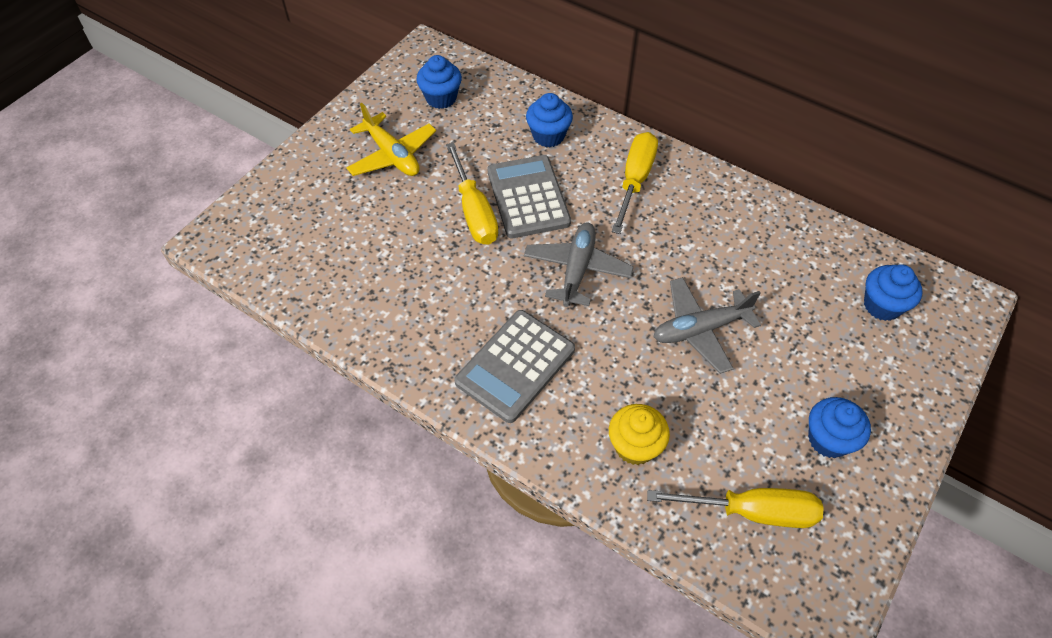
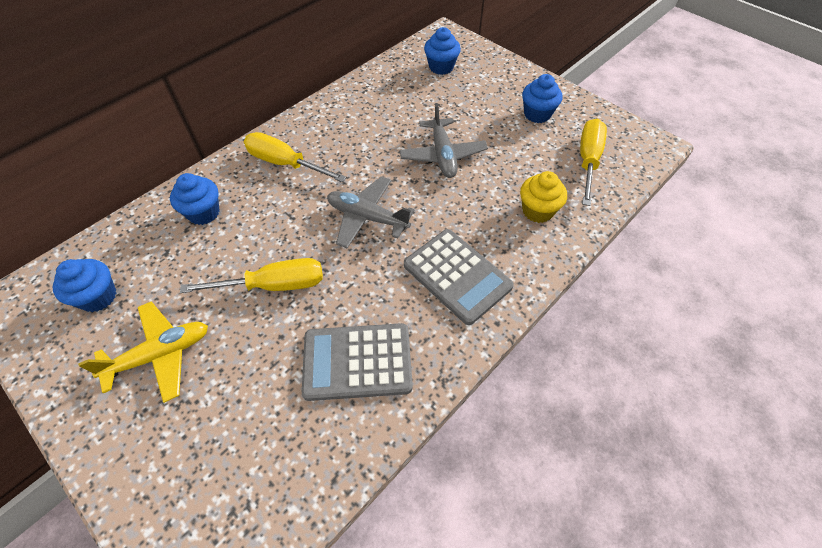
camera: 80 degrees left, 0 degrees up
grey calculator [487,155,571,238] -> grey calculator moved to [302,323,413,401]

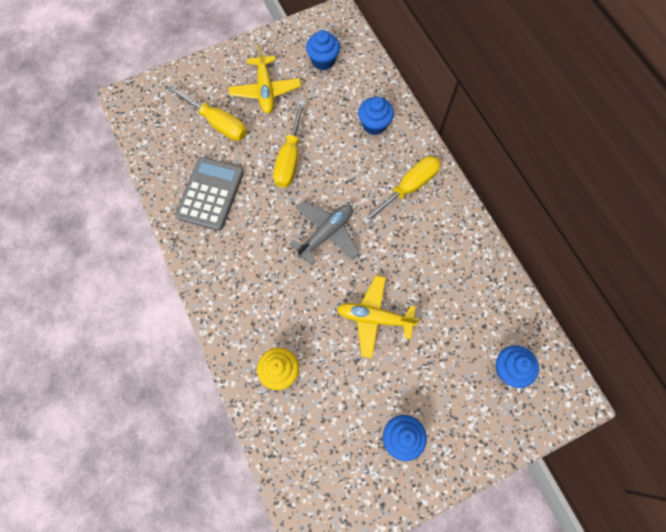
camera: 110 degrees right, 15 degrees up
grey plane [399,103,488,178] -> yellow plane [337,276,420,358]
grey calculator [404,229,514,325] -> none
yellow screwdriver [580,119,607,206] -> yellow screwdriver moved to [168,85,247,141]

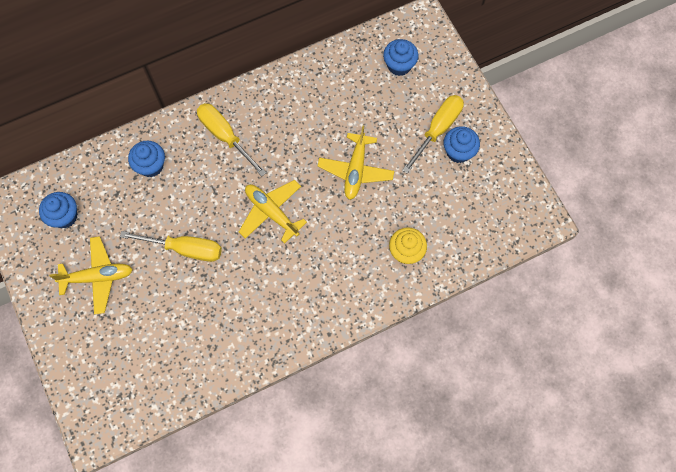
camera: 90 degrees left, 0 degrees up
yellow screwdriver [168,85,247,141] -> yellow screwdriver moved to [402,95,464,174]
grey calculator [175,157,244,231] -> none
grey plane [289,201,360,265] -> yellow plane [239,180,307,244]

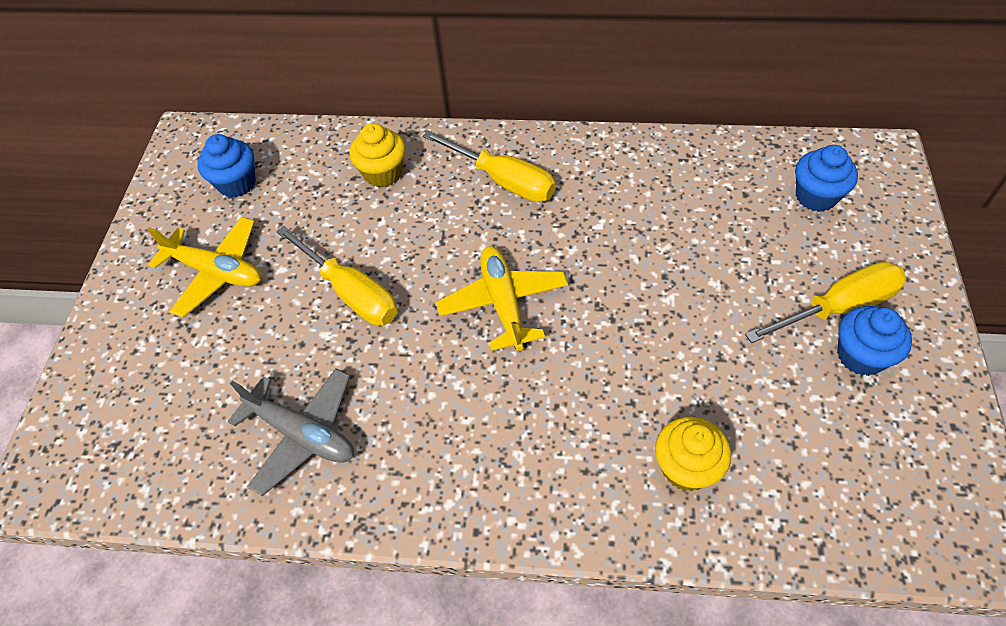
camera: 35 degrees right, 15 degrees down
blue cupcake [128,141,165,177] -> yellow cupcake [349,123,406,188]
yellow screwdriver [197,103,267,176] -> yellow screwdriver turned 135 degrees clockwise [423,130,556,202]
yellow plane [317,126,394,200] -> none
none -> grey plane [227,368,354,496]

